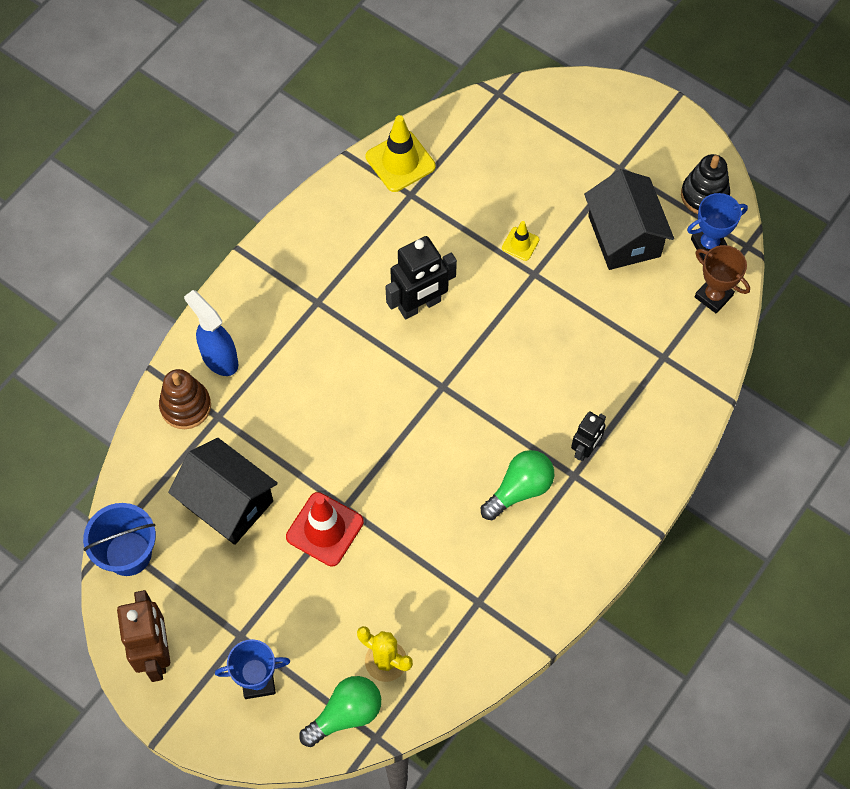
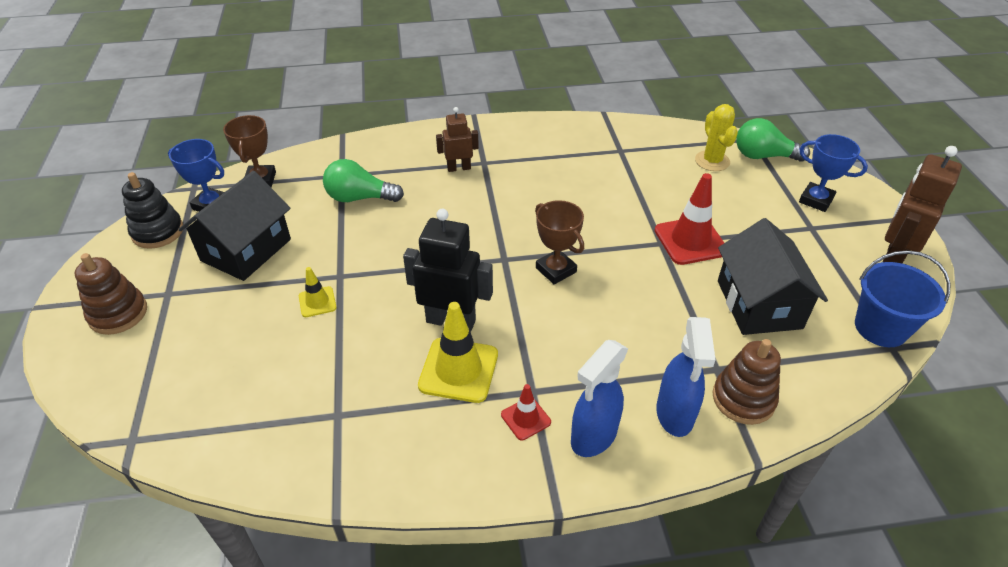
camera: 135 degrees left, 20 degrees down
yellow traffic cone [366,115,436,192] -> yellow traffic cone moved to [418,302,498,403]
green light bulb [481,450,554,520] -> green light bulb moved to [323,159,404,202]
black robot [571,411,606,461] -> brown robot [436,107,479,172]
none -> brown stacking toy [75,253,147,335]
none -> red traffic cone [501,384,551,440]
none -> brown trophy [535,200,584,284]
none -> blue spray bottle [571,340,628,457]

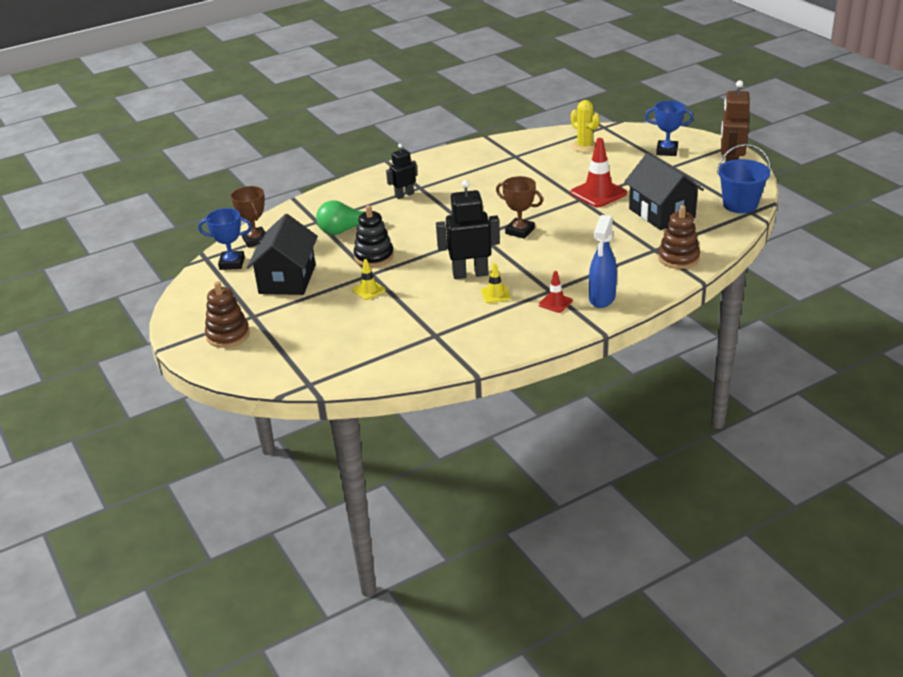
camera: 20 degrees left, 10 degrees down
black stacking toy [122,172,183,249] -> black stacking toy moved to [354,205,394,267]
yellow traffic cone [418,302,498,403] -> yellow traffic cone [481,263,511,303], size x0.54
brown robot [436,107,479,172] -> black robot [386,144,417,199]
blue spray bottle [656,317,716,437] -> none
green light bulb [736,118,810,161] -> none

